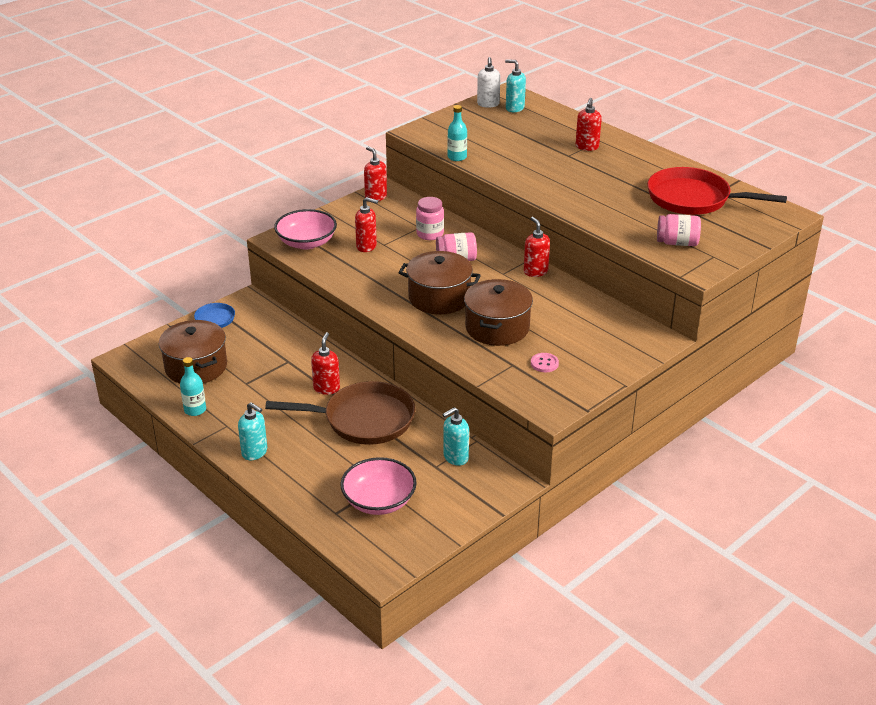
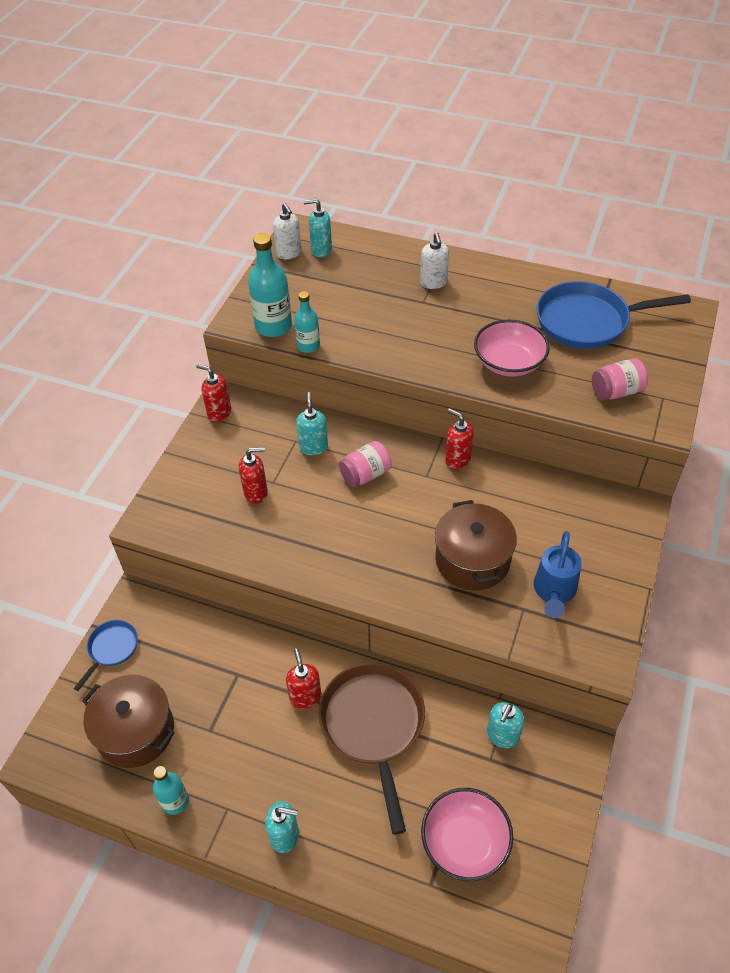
camera: 25 degrees left, 15 degrees up
brown pan [265,381,415,445] -> brown pan turned 75 degrees counterclockwise [318,663,425,835]
pink bowl [274,209,337,250] -> pink bowl moved to [474,320,550,377]
brown pot [399,251,481,314] -> none
pink jar [416,197,444,240] -> turquoise soap dispenser [296,392,328,455]
pink button [531,353,559,372] -> blue watering can [534,531,582,618]
red soap dispenser [576,98,602,151] -> white soap dispenser [420,232,449,289]
red pan [647,167,787,215] -> blue pan [537,281,691,349]
none -> turquoise bottle [248,233,292,337]

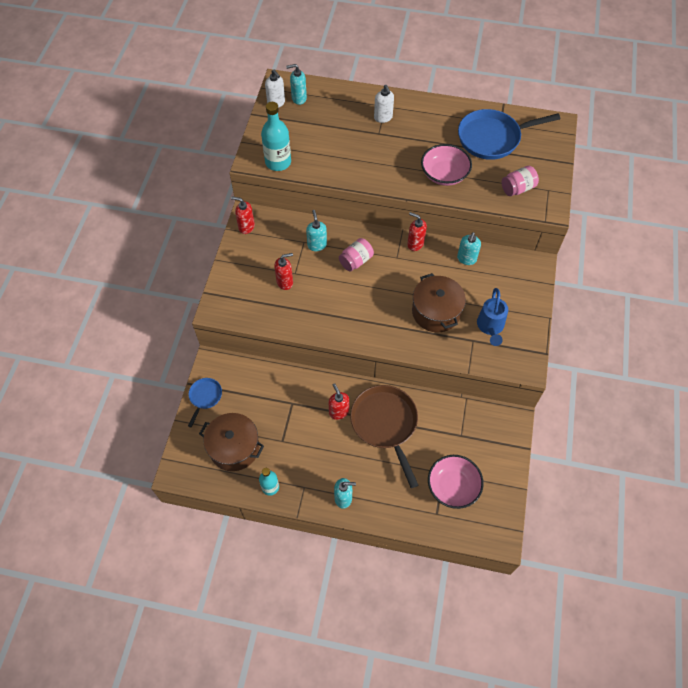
camera: 10 degrees left, 10 degrees up
turquoise bottle [294,291,320,353] -> none
turquoise soap dispenser [487,702,524,748] -> turquoise soap dispenser moved to [457,232,481,265]

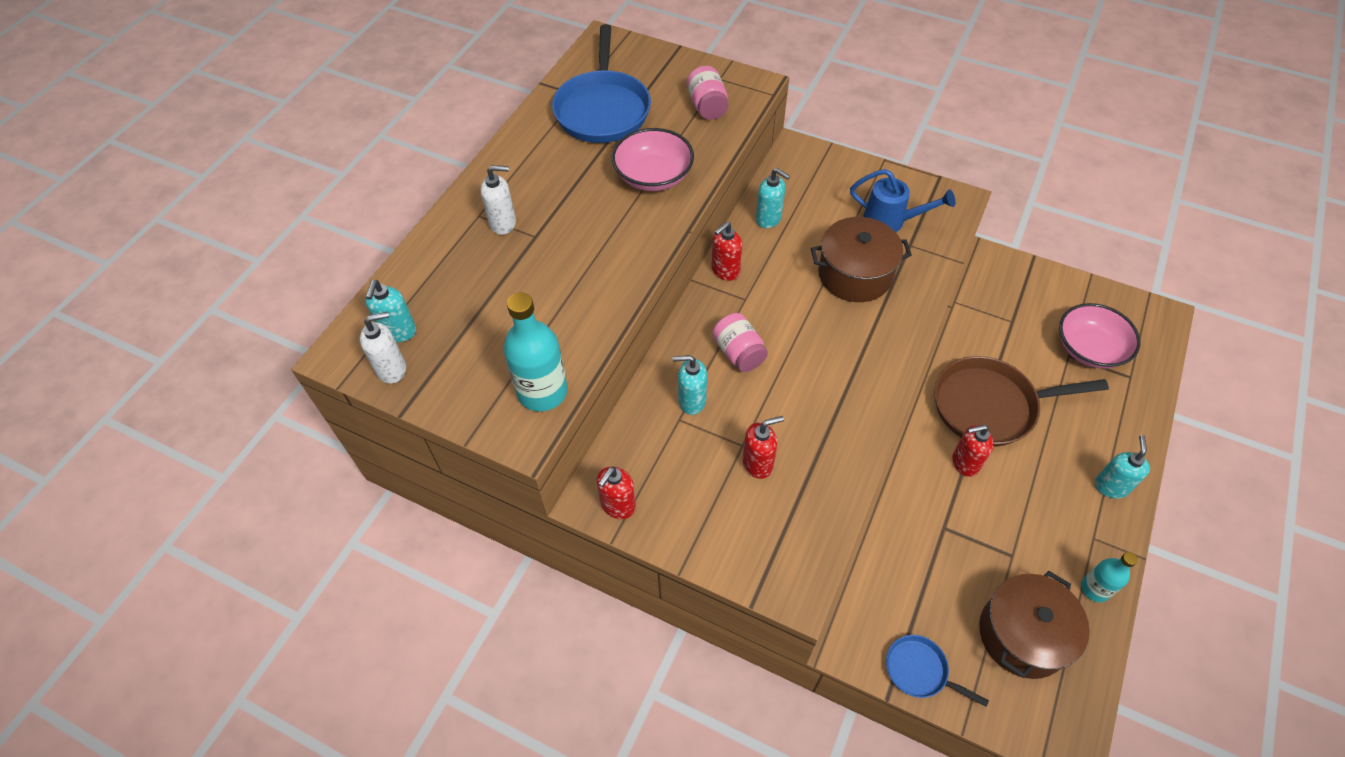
camera: 75 degrees left, 5 degrees down
red soap dispenser [274,253,293,290] -> red soap dispenser turned 75 degrees clockwise [743,416,784,479]

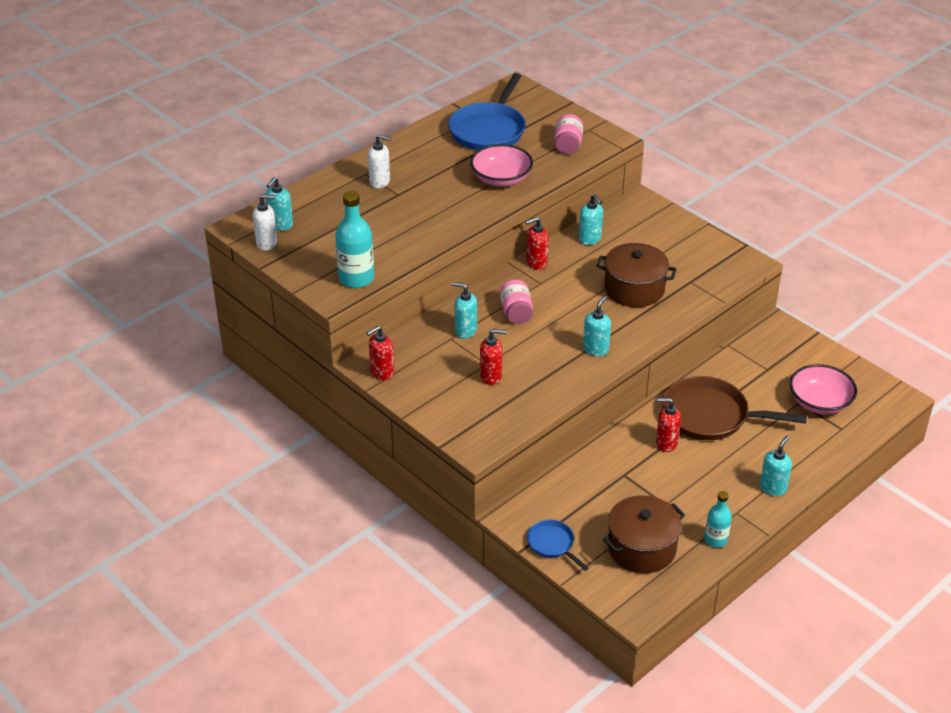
camera: 20 degrees right, 15 degrees down
blue watering can [850,169,955,232] -> none
none -> turquoise soap dispenser [583,296,611,356]

